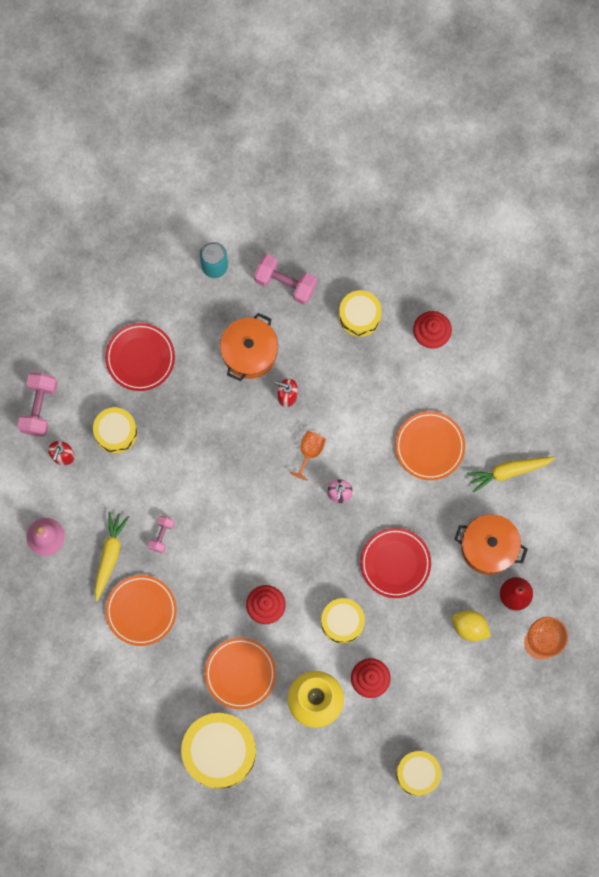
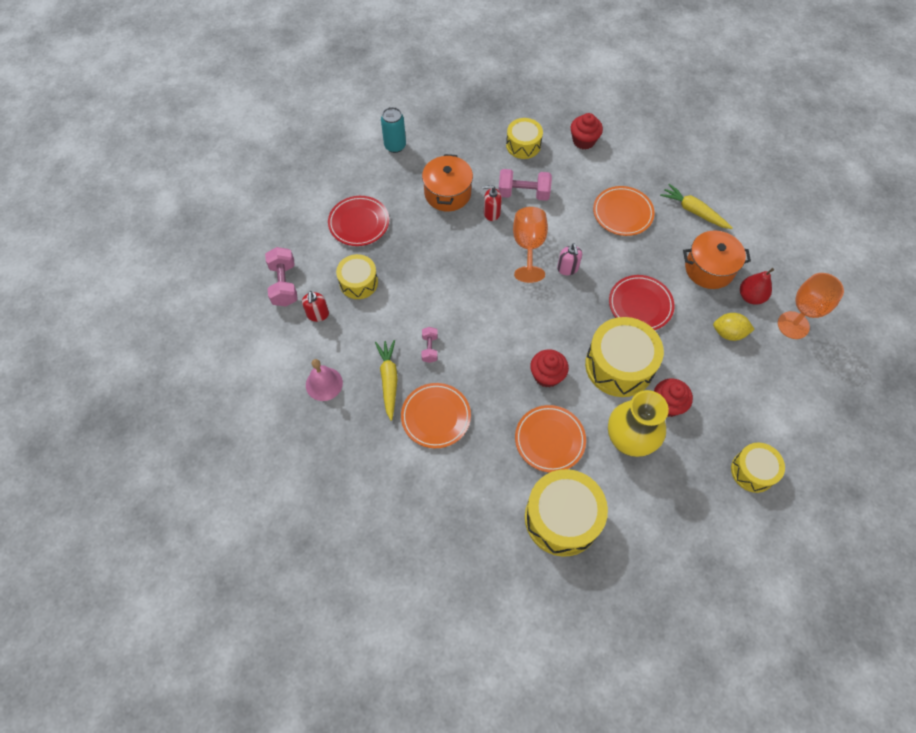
camera: 20 degrees left, 15 degrees down
pink dumbbell [254,254,317,305] -> pink dumbbell moved to [498,169,552,201]
orange goblet [290,431,326,481] -> orange goblet [513,207,548,283], size x1.68
yellow drum [321,598,365,644] -> yellow drum [585,317,664,397], size x1.68
yellow carrot [467,457,555,493] -> yellow carrot turned 75 degrees clockwise [660,184,733,229]

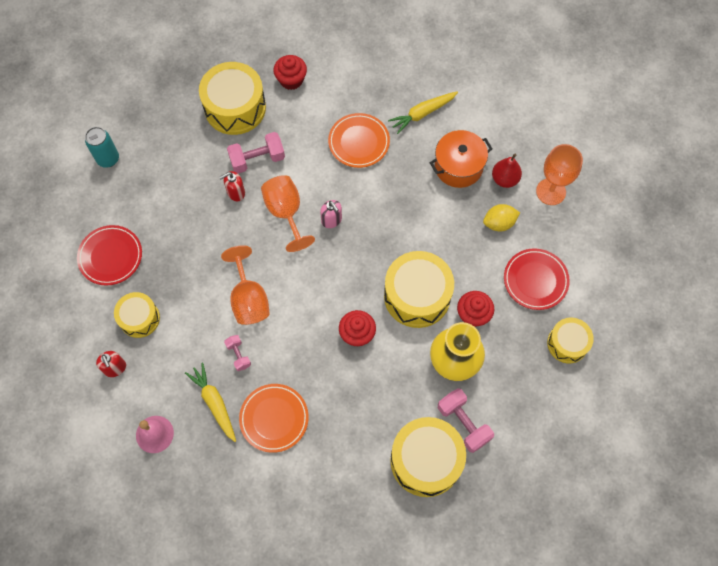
camera: 25 degrees left, 5 degrees up
pink dumbbell [265,247,298,307] -> pink dumbbell moved to [438,388,494,453]
orange pot [422,154,473,211] -> none
yellow drum [506,118,543,159] -> yellow drum [199,62,266,135], size x1.68
orange plate [515,405,586,473] -> none
red plate [609,275,675,330] -> red plate moved to [504,248,570,310]
yellow carrot [660,184,733,229] -> yellow carrot turned 45 degrees counterclockwise [388,91,458,134]
none -> orange goblet [221,245,270,325]

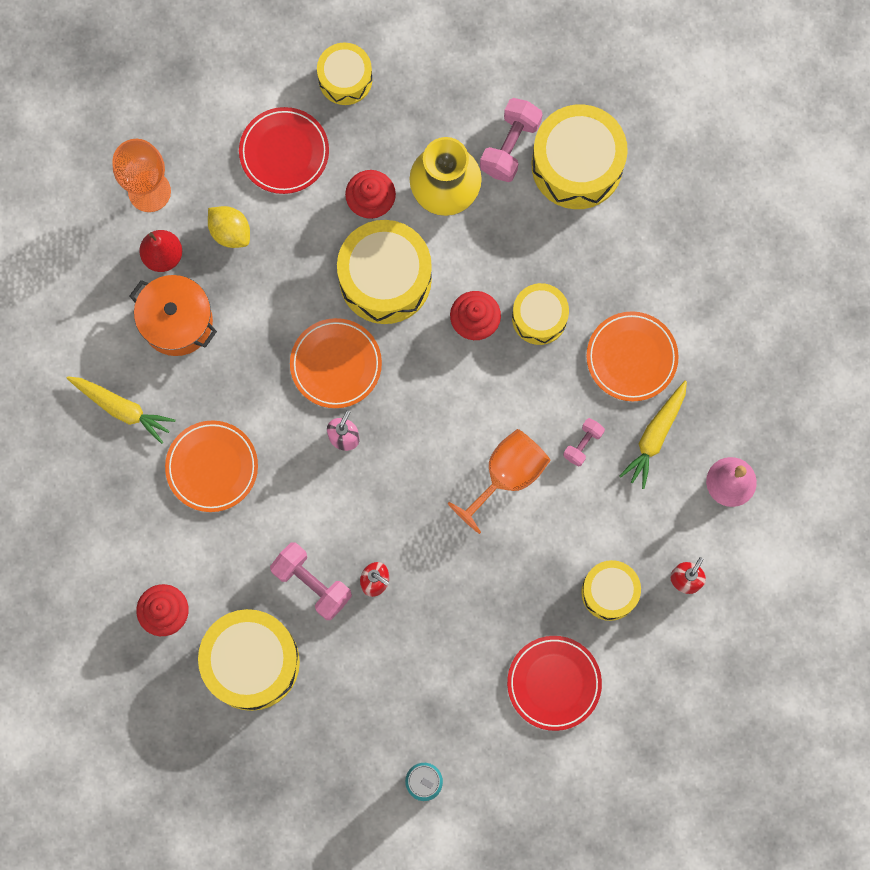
camera: 120 degrees left, 10 degrees up
orange goblet [261,175,315,252] -> none
none -> orange plate [290,318,382,408]
none -> yellow drum [512,283,569,345]

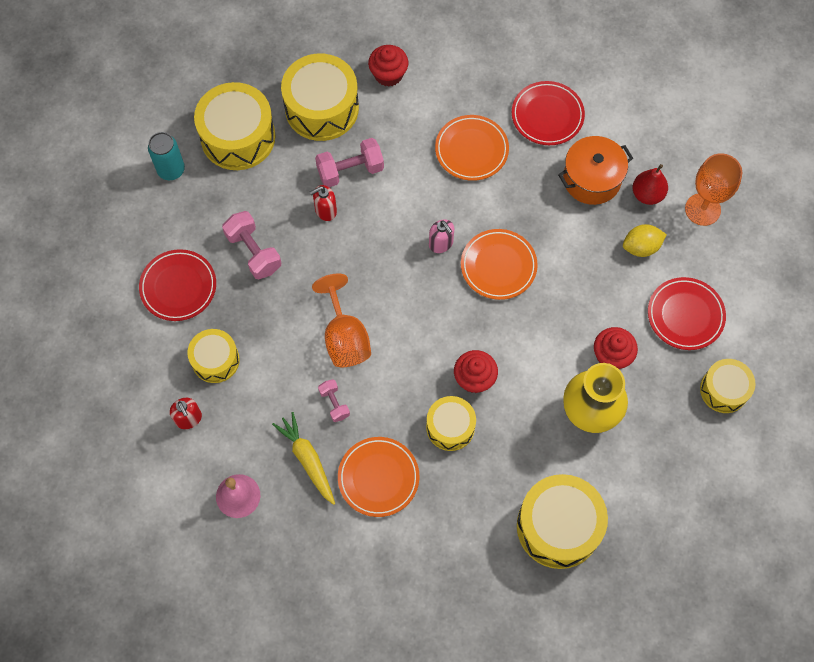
camera: 120 degrees right, 10 degrees down
yellow carrot [67,376,175,444] -> red plate [512,81,585,145]
yellow drum [337,220,432,324] -> yellow drum moved to [194,82,275,170]
pink dumbbell [480,98,543,182] -> pink dumbbell moved to [222,211,281,279]

